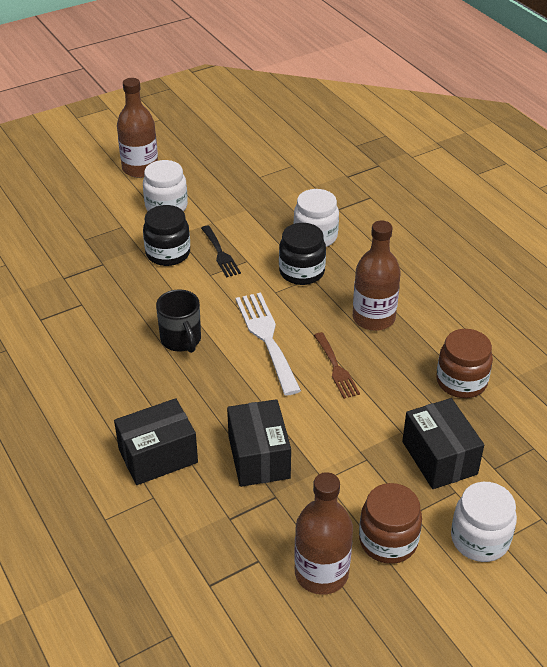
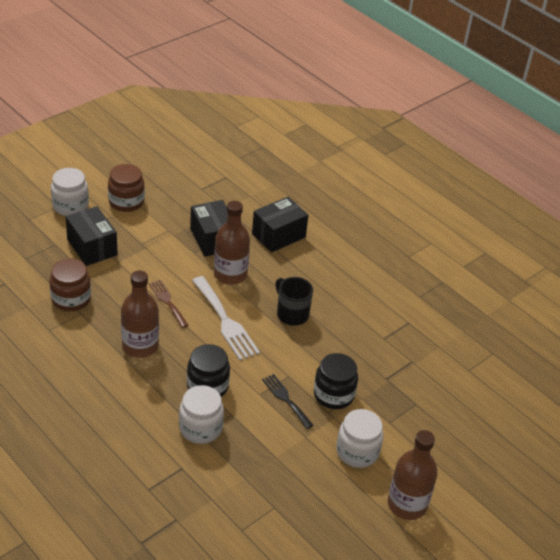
camera: 165 degrees right, 0 degrees up
brown bottle [294,472,353,595] -> brown bottle moved to [214,201,250,285]

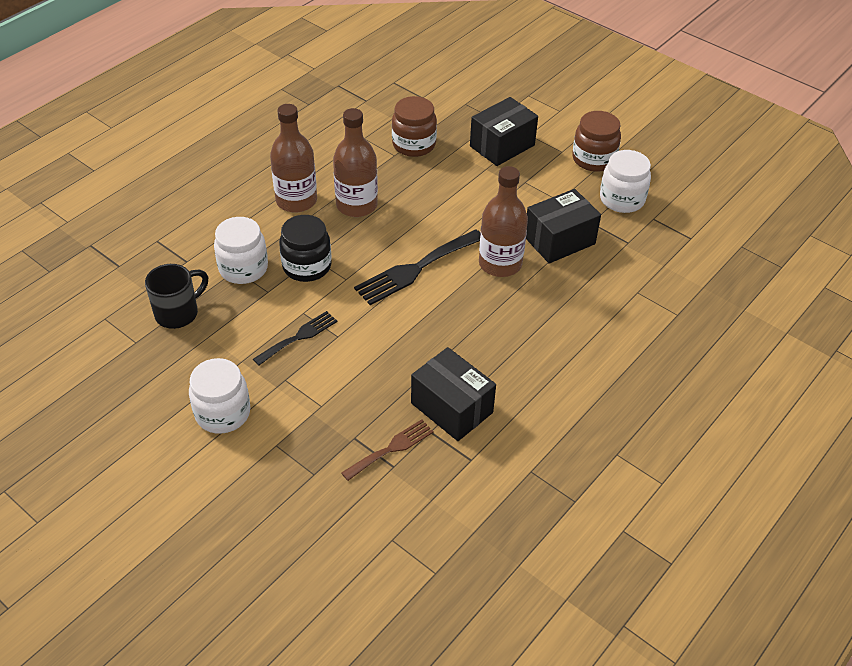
camera: 85 degrees right, 5 degrees up
white jar [51,168,89,216] -> white jar moved to [600,150,651,213]
brown fork [148,280,188,328] -> brown fork moved to [341,419,434,481]
white fork [192,276,260,360] -> black fork [354,229,480,305]
black box [252,197,308,252] -> black box moved to [411,347,496,441]
black mug [275,277,313,326] -> black mug moved to [145,264,208,329]
black jar [314,353,358,409] -> none
brown bottle [388,430,438,520] -> brown bottle moved to [270,104,317,213]

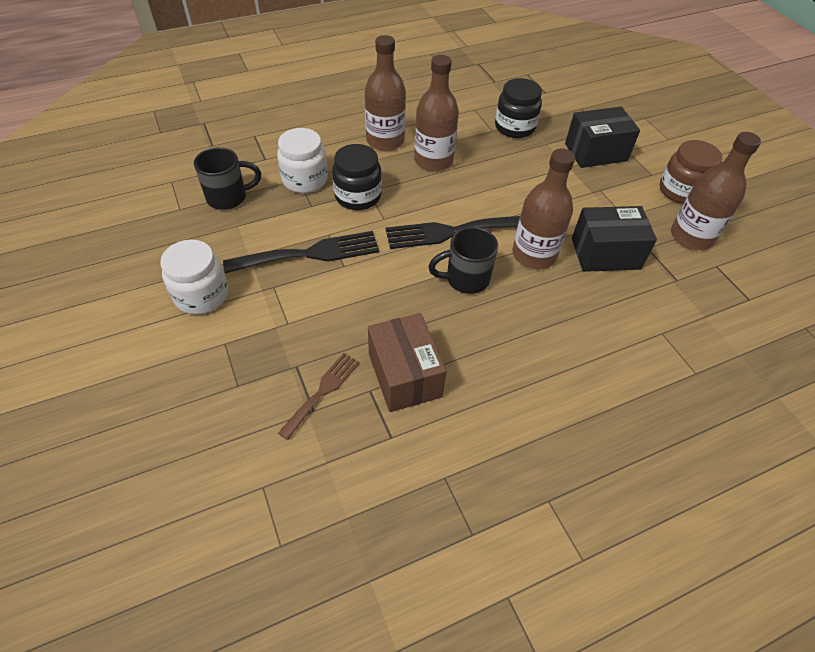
camera: 25 degrees right, 5 degrees up
black fork [253,311,338,365] -> black fork [223,231,379,273], size x1.65
brown fork [341,419,434,481] -> brown fork turned 45 degrees counterclockwise [278,353,360,440]
brown jar [392,96,437,157] -> black jar [495,78,542,138]
black box [411,347,496,441] -> brown box [368,313,446,412]
white jar [600,150,651,213] -> brown bottle [671,132,761,250]
none -> black mug [428,227,498,294]

